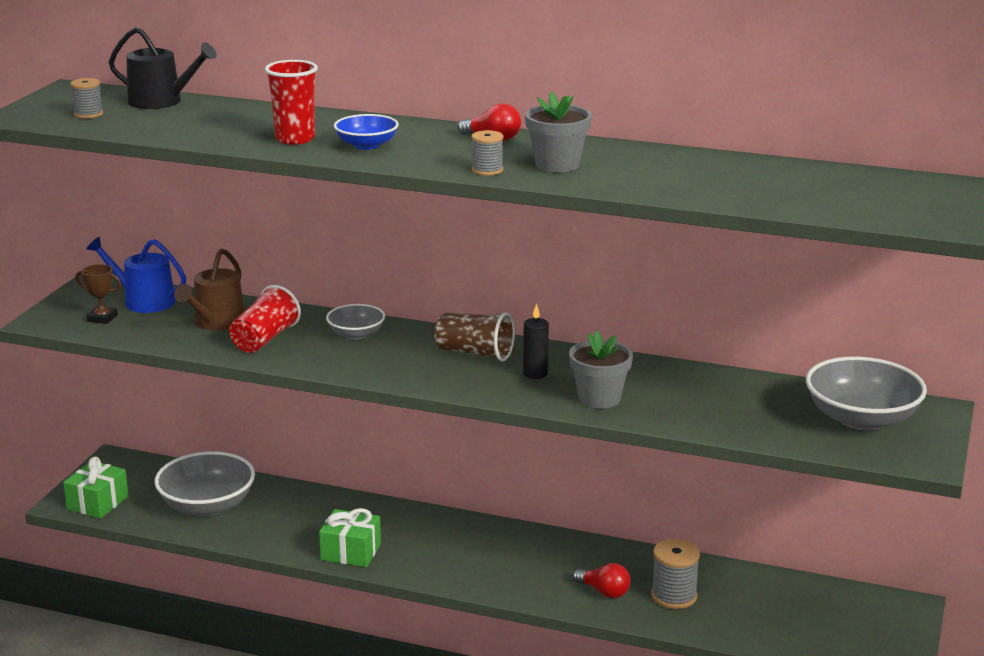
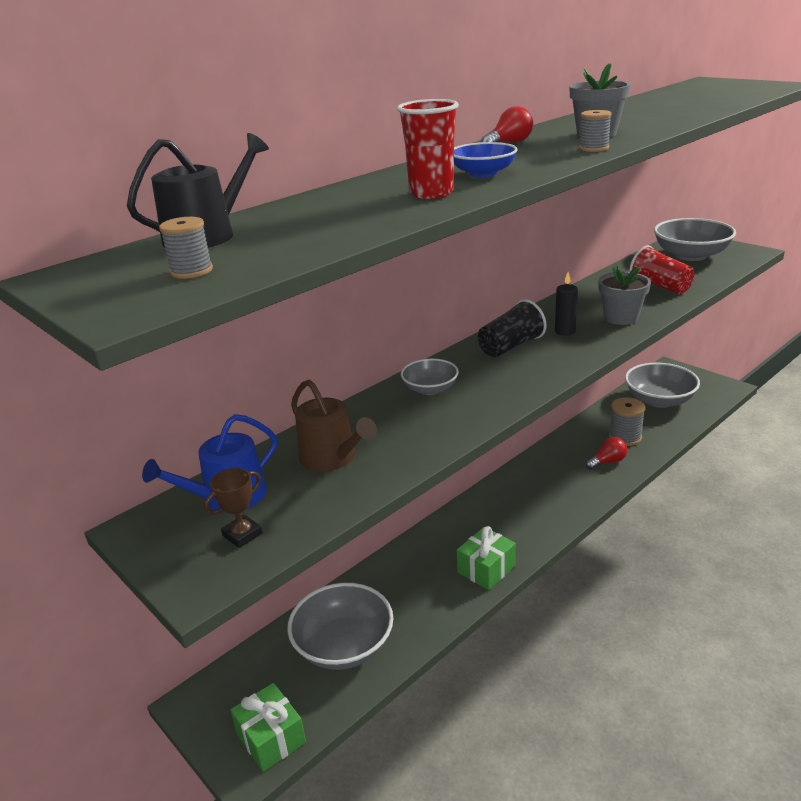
camera: 60 degrees left, 5 degrees up
red cup [229,285,301,353] -> red cup moved to [629,245,695,294]
brown cup [434,312,515,361] -> black cup [478,299,546,357]
none -> grey bowl [625,363,700,408]

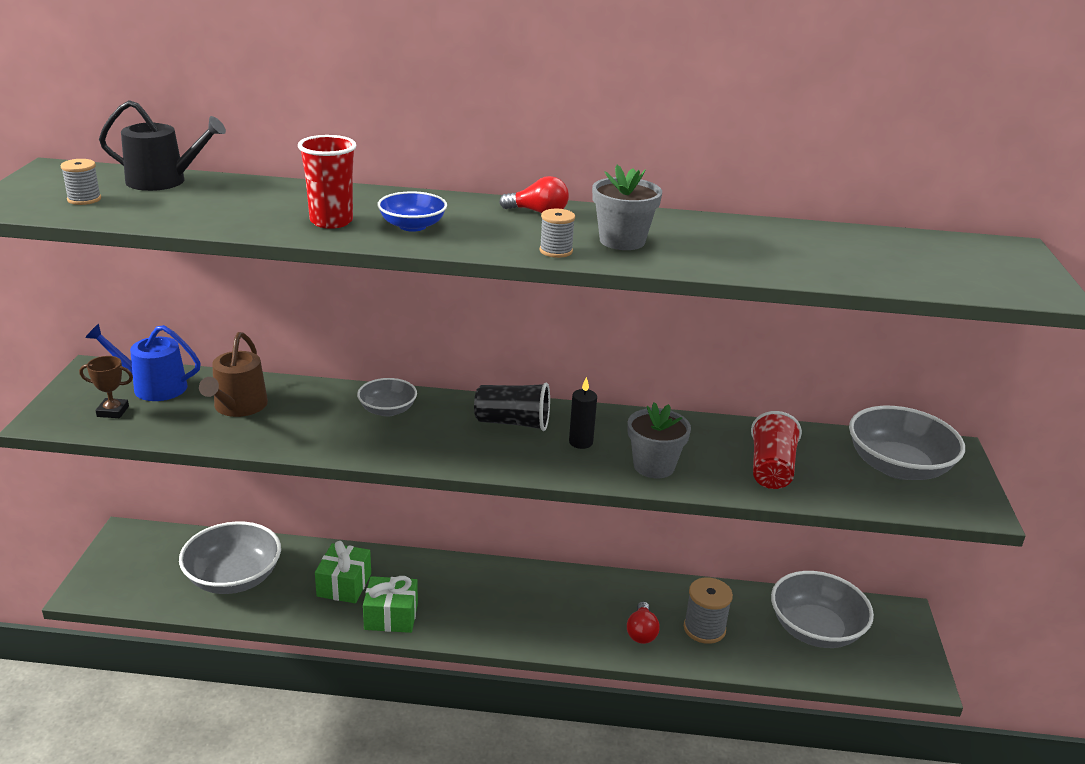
camera: 45 degrees right, 0 degrees up
green gift [230,683,306,772] -> green gift moved to [315,541,371,603]
red light bulb [586,437,627,470] -> red light bulb turned 75 degrees clockwise [627,602,660,644]

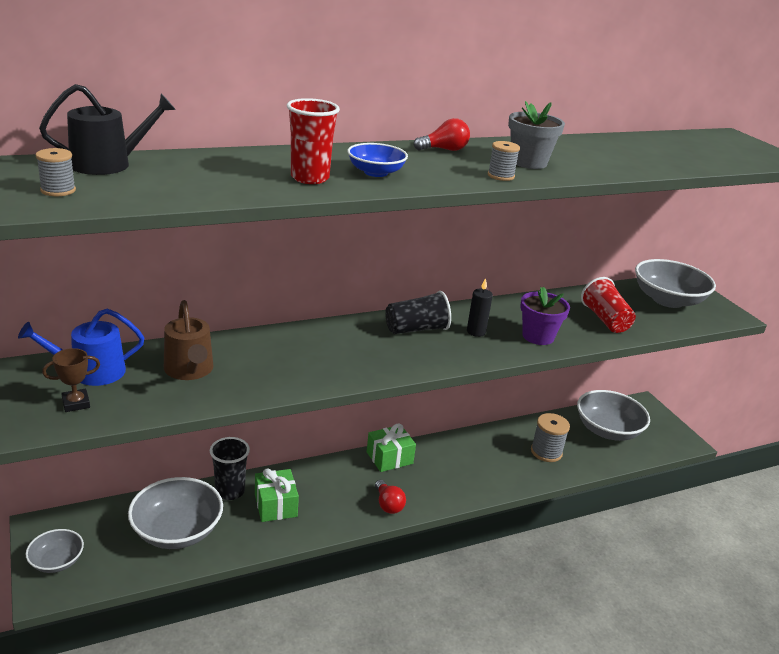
camera: 30 degrees left, 0 degrees up
grey bowl [357,378,417,417] -> grey bowl moved to [25,529,84,573]
green gift [363,576,418,633] -> green gift moved to [367,424,416,472]
red light bulb [627,602,660,644] -> red light bulb moved to [375,480,406,514]
grey flower pot [628,402,691,479] -> purple flower pot [520,287,570,345]
none -> black cup [210,437,250,500]

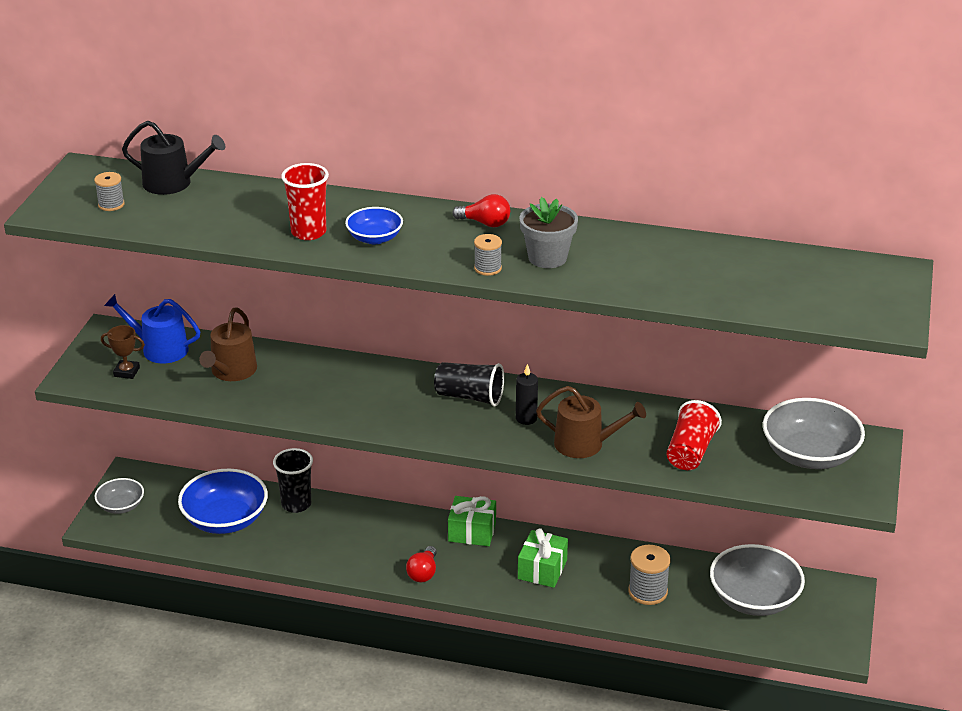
camera: 40 degrees right, 5 degrees up
grey bowl [128,477,223,549] -> blue bowl [178,469,268,534]
green gift [255,469,299,522] -> green gift moved to [518,528,568,588]
purple flower pot [520,287,570,345] -> brown watering can [536,386,646,458]

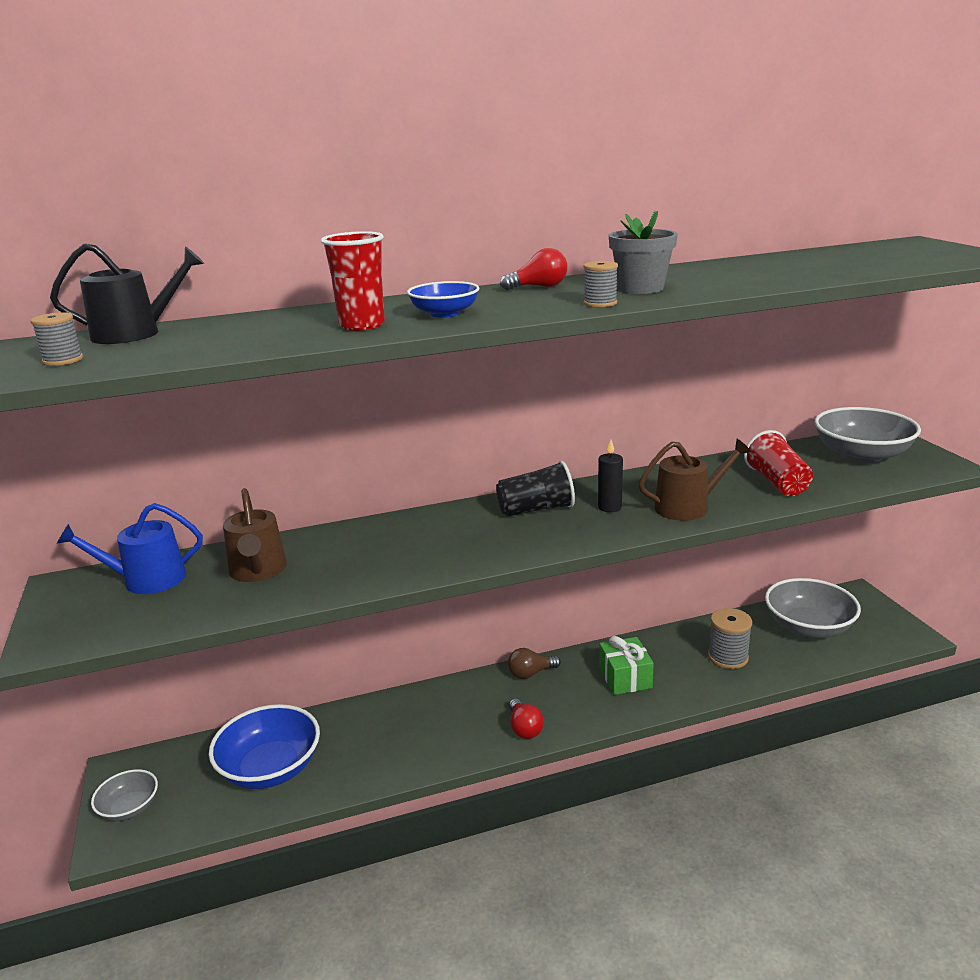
camera: 30 degrees left, 10 degrees down
brown trophy [101,325,145,379] -> none
black cup [273,448,313,513] -> none
green gift [448,496,496,546] -> brown light bulb [508,648,561,679]

